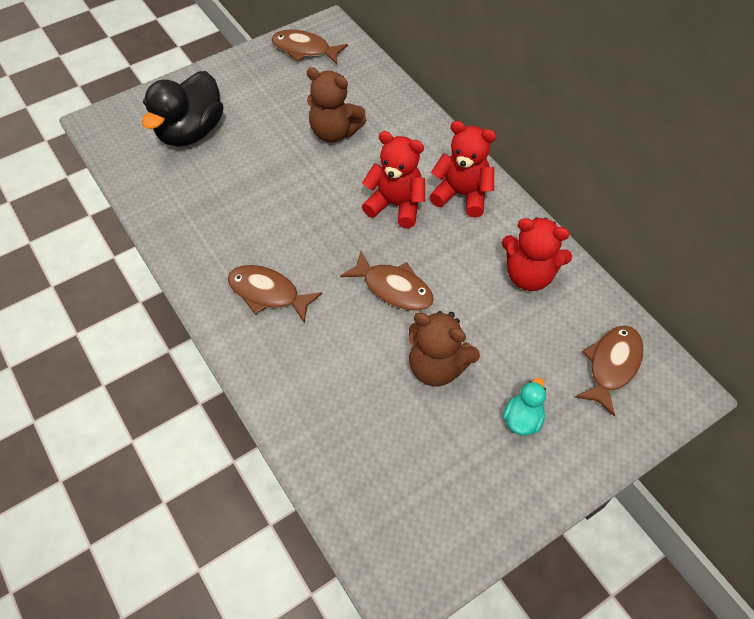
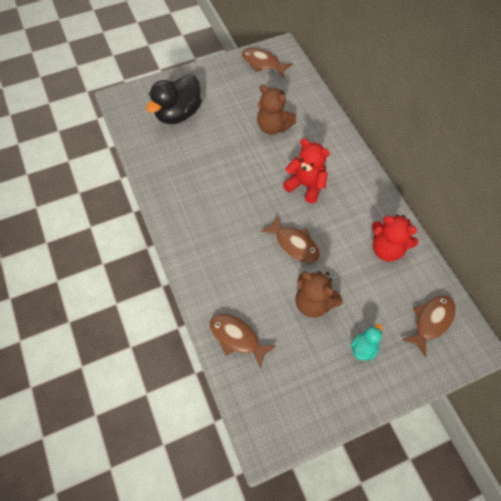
camera: 10 degrees right, 5 degrees up
brown fish [227,265,323,323] -> brown fish moved to [210,314,276,369]
red teddy bear [429,121,496,218] -> none

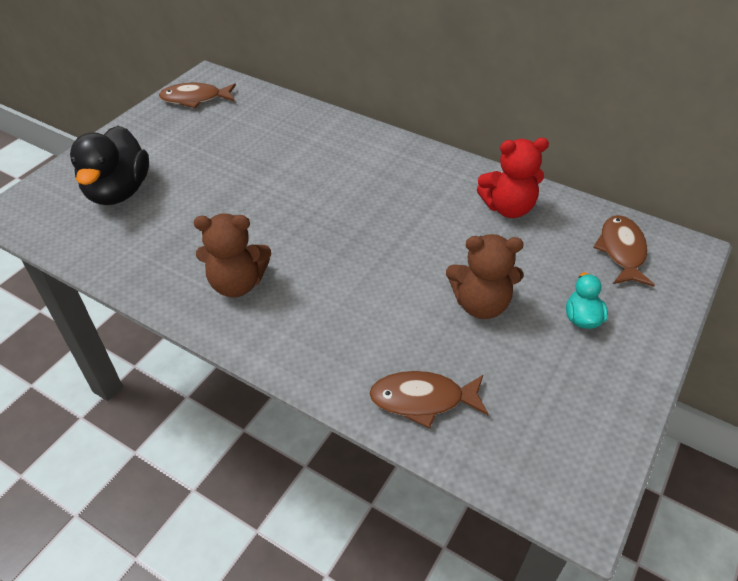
camera: 35 degrees left, 15 degrees down
brown teddy bear [257,85,296,135] -> brown teddy bear moved to [194,213,271,297]
brown fish [261,216,320,263] -> none
red teddy bear [283,138,330,203] -> none

